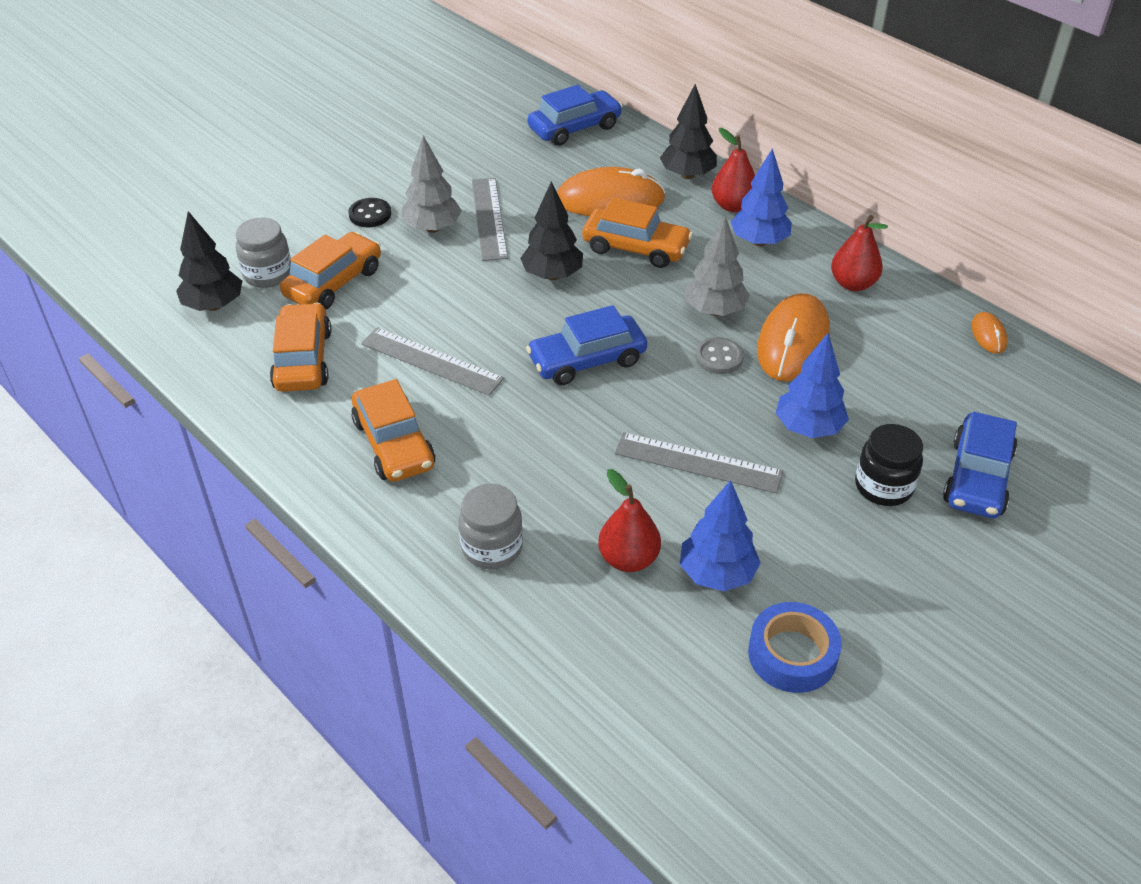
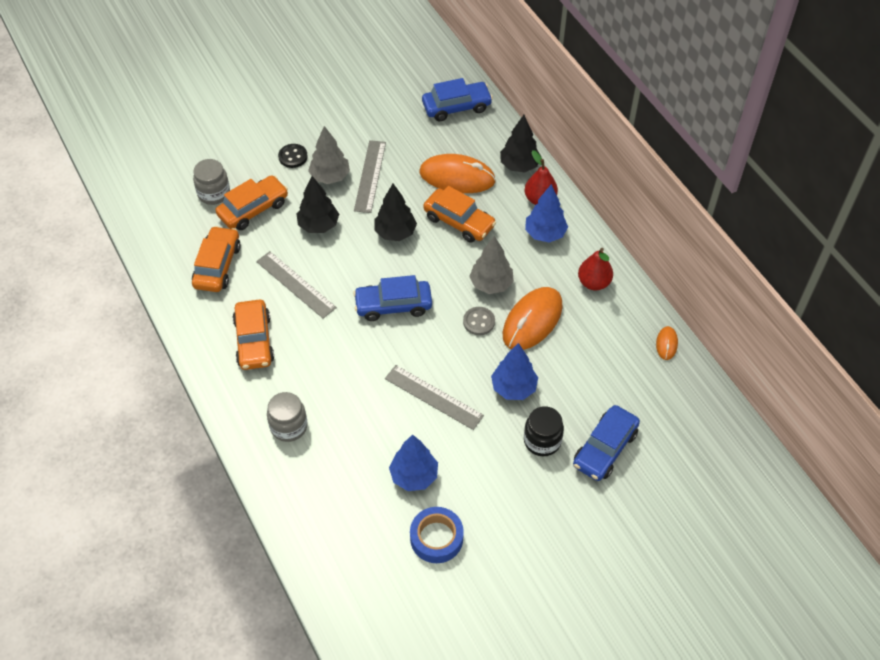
camera: 15 degrees right, 10 degrees up
black tree [176,211,242,311] -> black tree moved to [297,176,339,233]
red pear [598,469,661,572] -> none

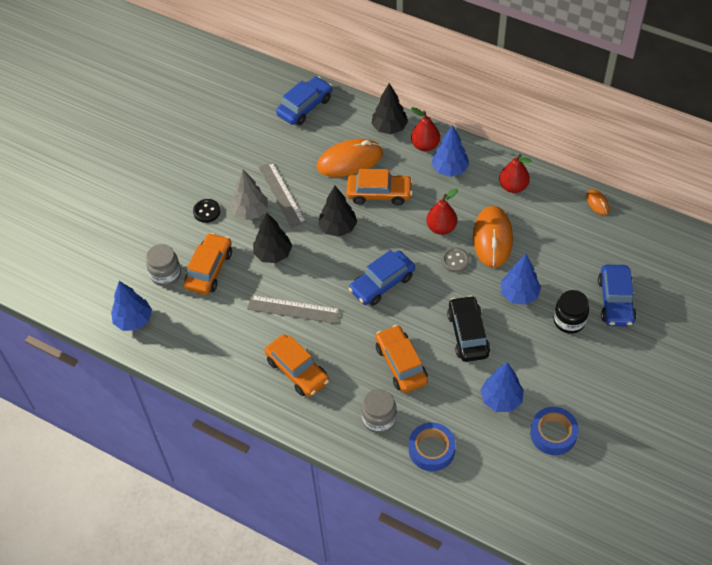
camera: 30 degrees left, 0 degrees up
orange car [192,226,241,292] -> orange car moved to [376,325,428,393]
grey ruler [385,365,484,430] -> black car [447,295,490,362]
grey tree [469,236,514,294] -> red pear [426,188,458,235]
none -> blue tree [111,281,152,331]
none -> blue tape [409,423,456,471]

